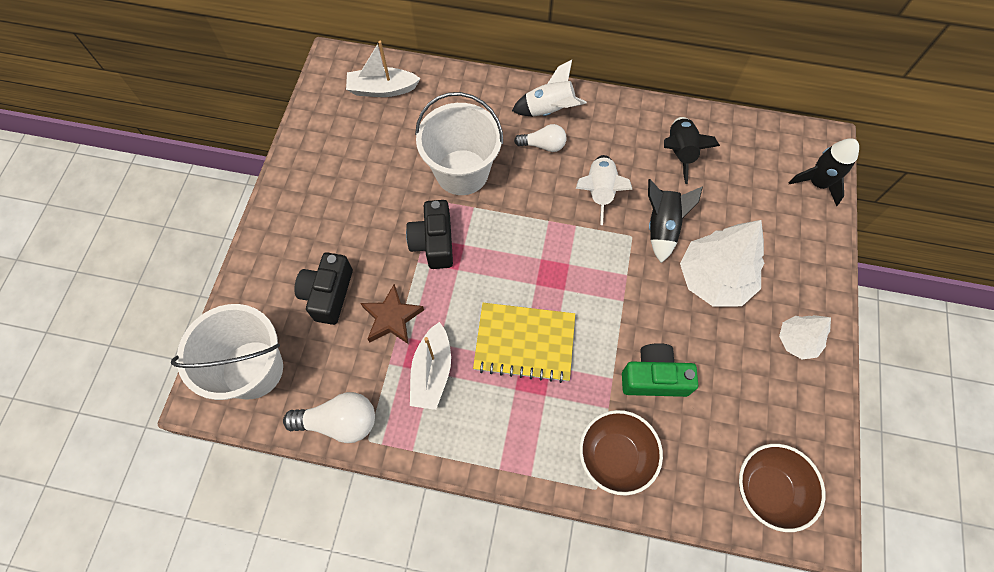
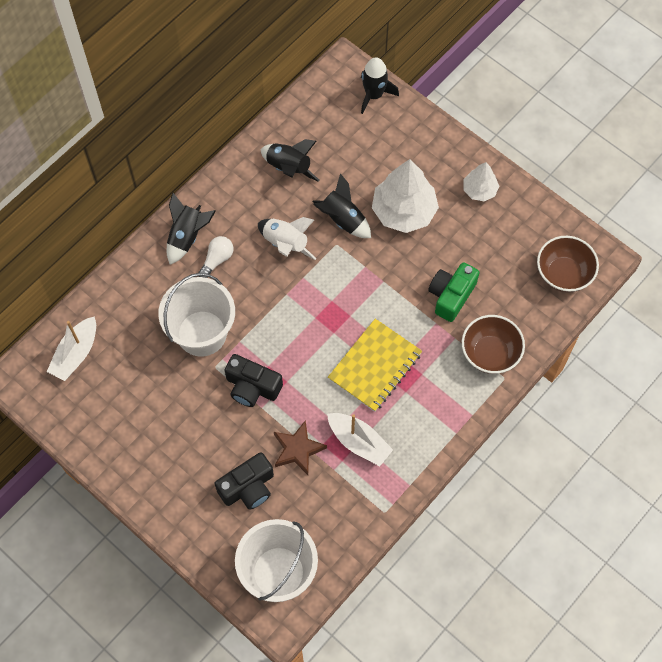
camera: 60 degrees left, 0 degrees up
white light bulb [283,392,375,443] -> none
black camera [294,252,353,325] -> black camera turned 75 degrees counterclockwise [215,452,274,509]
white rocket [512,60,587,117] -> black rocket [167,193,215,265]

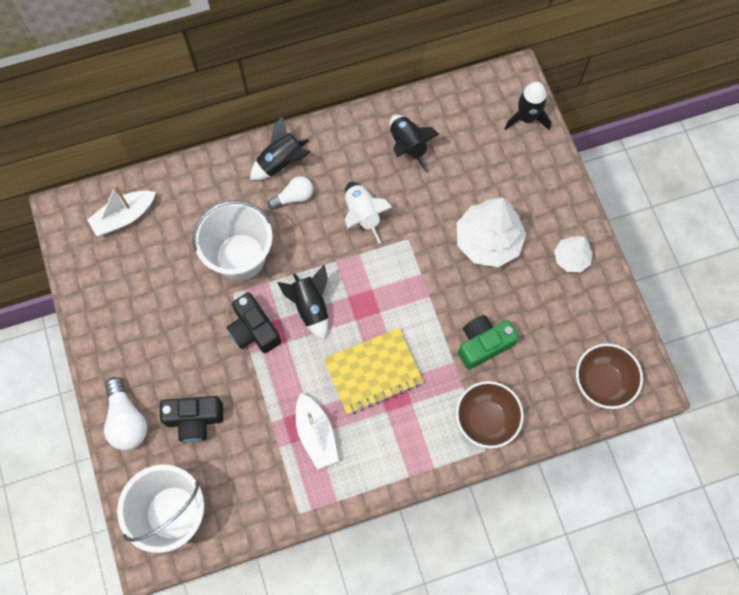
camera: 30 degrees right, 5 degrees up
brown star [274,420,327,475] -> none
black rocket [313,173,371,238] -> black rocket moved to [277,265,328,340]
none -> white light bulb [104,377,147,450]

